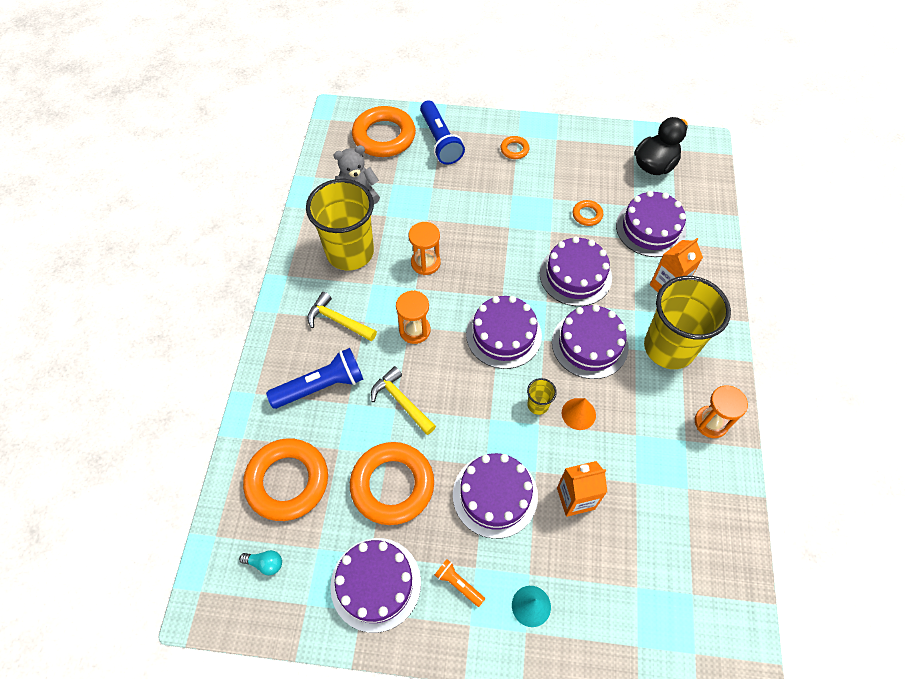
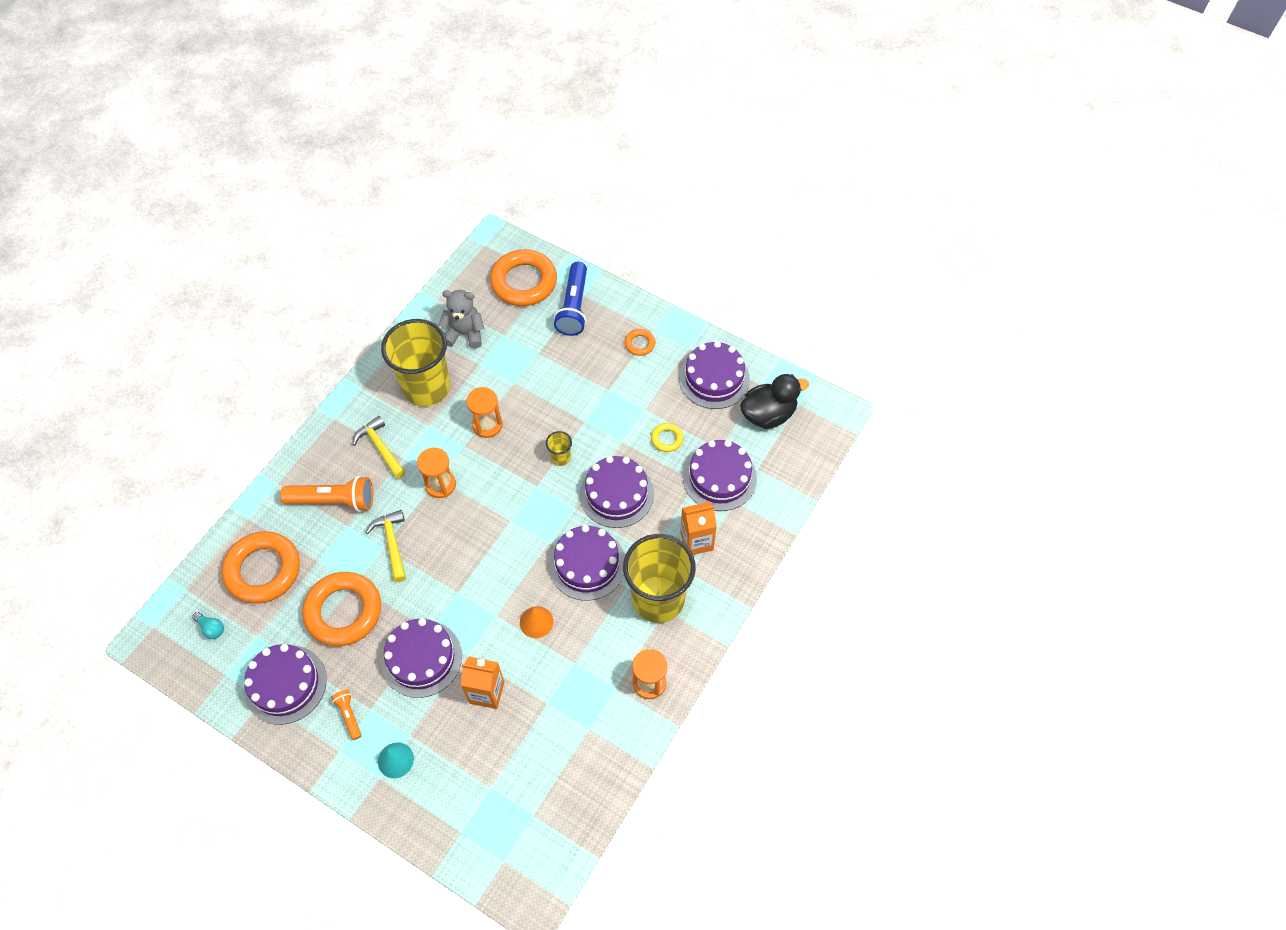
camera: 25 degrees right, 0 degrees up
blue flashlight [266,348,363,409] -> orange flashlight [280,476,373,512]
purple cake [466,296,542,369] -> purple cake moved to [679,341,750,409]
yellow cup [527,378,557,415] -> yellow cup moved to [546,431,572,466]
orange ring [573,200,603,226] -> yellow ring [651,423,683,452]

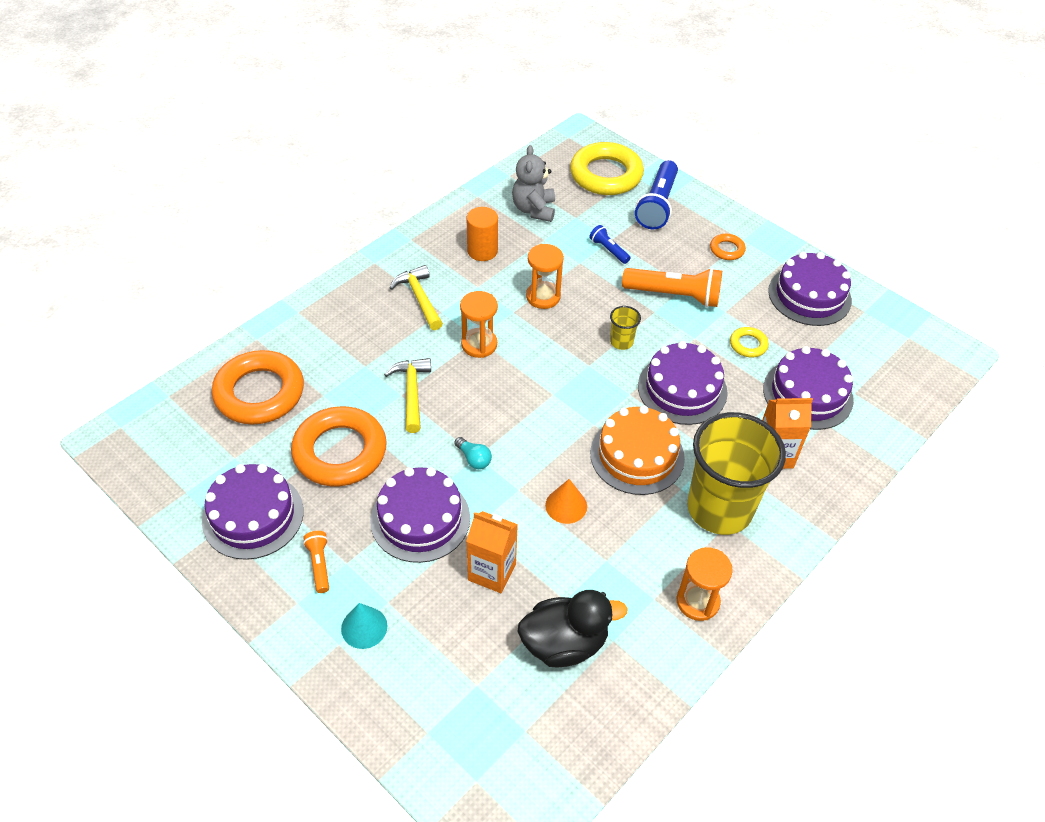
camera: 10 degrees right, 10 degrees down
turquoise light bulb [192,612,224,639] -> turquoise light bulb moved to [454,437,492,469]
orange flashlight [280,476,373,512] -> orange flashlight moved to [622,268,722,307]
yellow cup [381,319,450,406] -> orange cylinder [467,207,498,261]
grey teddy bear [439,290,484,349] -> grey teddy bear turned 105 degrees counterclockwise [512,145,555,222]
orange ring [490,249,557,306] -> yellow ring [570,142,644,195]
purple cake [549,525,625,601] -> orange cake [590,405,685,495]
black duck [740,374,809,429] -> black duck moved to [517,590,628,668]
none -> blue flashlight [589,225,630,264]

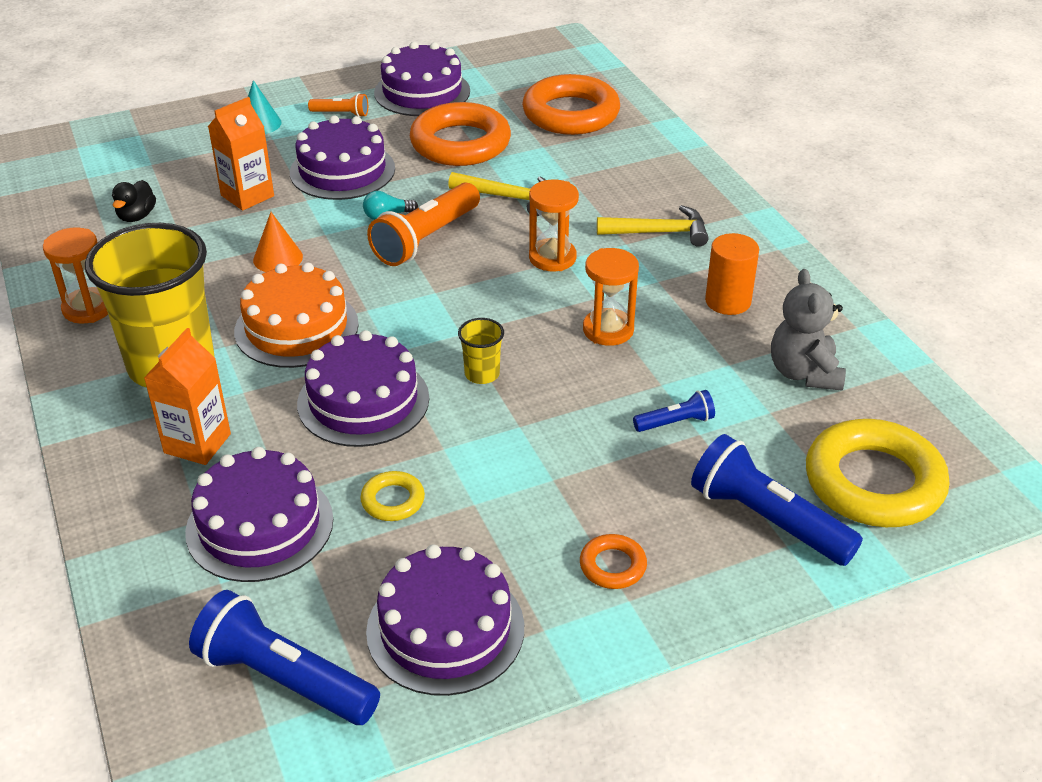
camera: 115 degrees right, 10 degrees down
grey teddy bear [512,145,555,222] -> grey teddy bear turned 120 degrees counterclockwise [771,269,846,391]
black duck [517,590,628,668] -> black duck [112,180,156,222], size x0.54
orange flashlight [622,268,722,307] -> orange flashlight moved to [367,183,480,266]
none -> blue flashlight [189,590,380,725]

